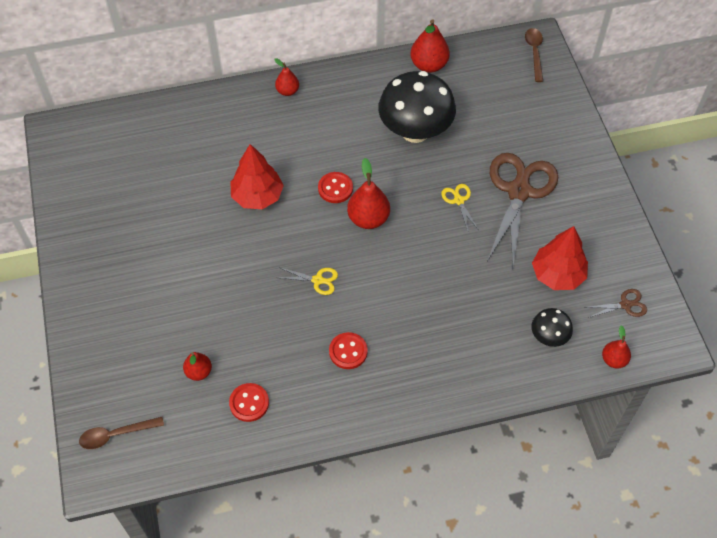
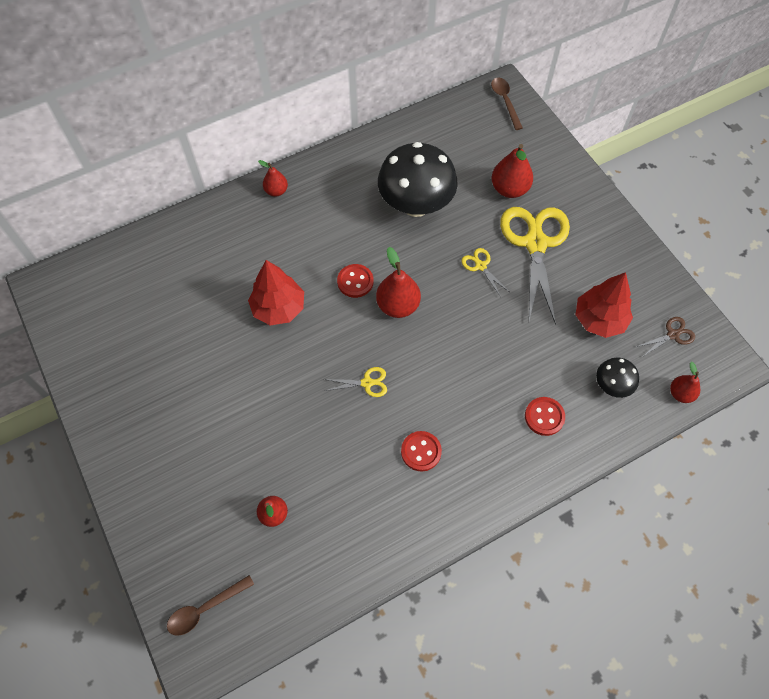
camera: 15 degrees left, 5 degrees up
red button [229,383,269,422] -> red button moved to [525,397,565,436]
red pear [410,19,450,73] -> red pear moved to [491,144,533,198]
brown scissors [487,153,558,266] -> yellow scissors [500,207,570,325]

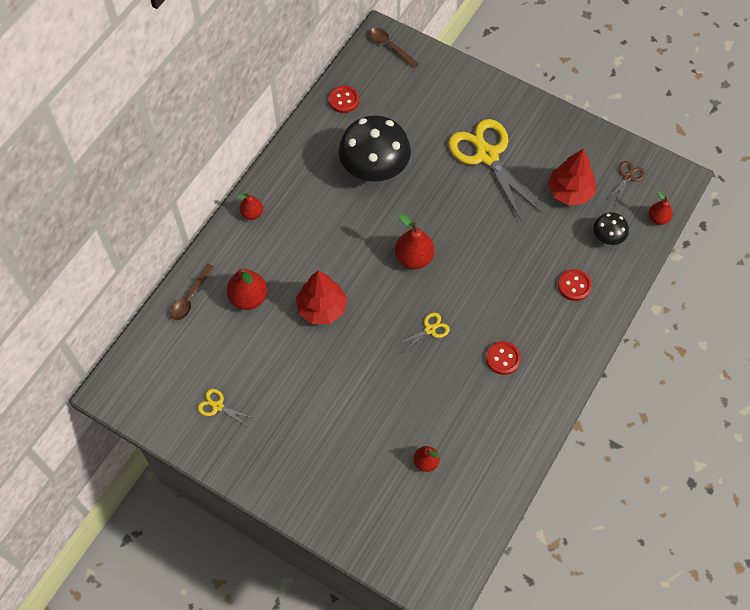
camera: 30 degrees left, 0 degrees up
brown spoon [167,575,254,636] -> brown spoon moved to [170,264,215,320]
red button [337,264,373,298] -> red button moved to [329,86,359,113]
yellow scissors [461,248,508,297] -> yellow scissors moved to [198,389,253,426]
red pear [491,144,533,198] -> red pear moved to [227,268,267,310]

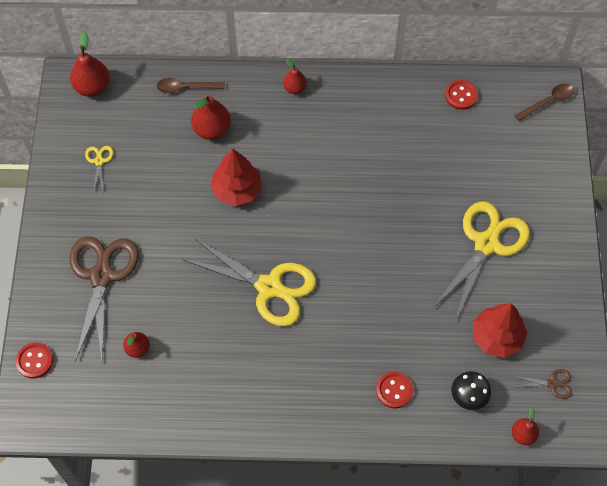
camera: 60 degrees right, 0 degrees up
black mushroom [339,116,411,182] -> none
brown spoon [369,28,419,68] -> brown spoon turned 45 degrees clockwise [515,83,574,121]
red pear [395,214,435,269] -> red pear moved to [70,31,110,97]
yellow scissors [397,312,450,352] -> yellow scissors [182,238,316,326], size x2.33
red button [486,341,521,375] -> red button moved to [16,342,53,379]
none -> brown scissors [69,237,139,361]

